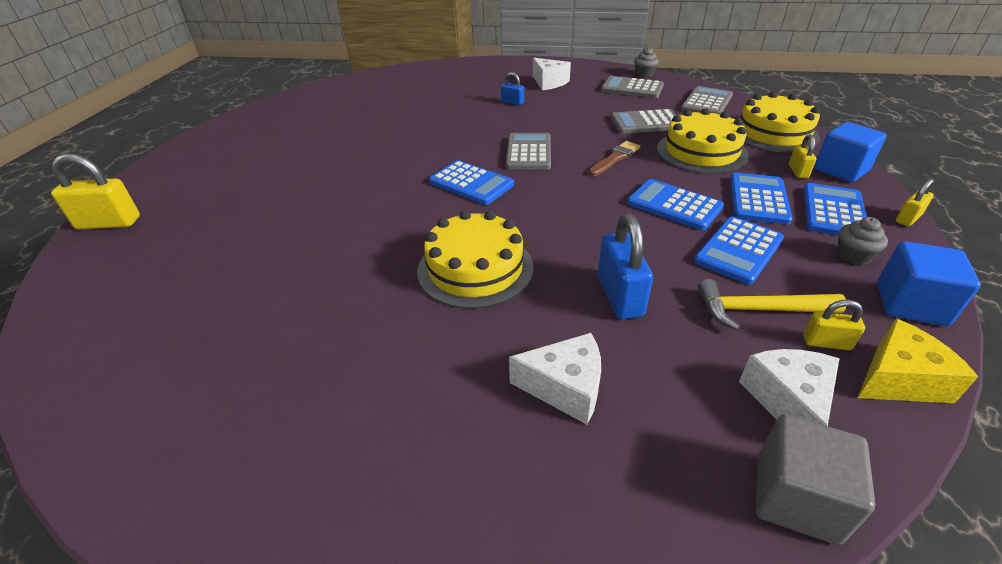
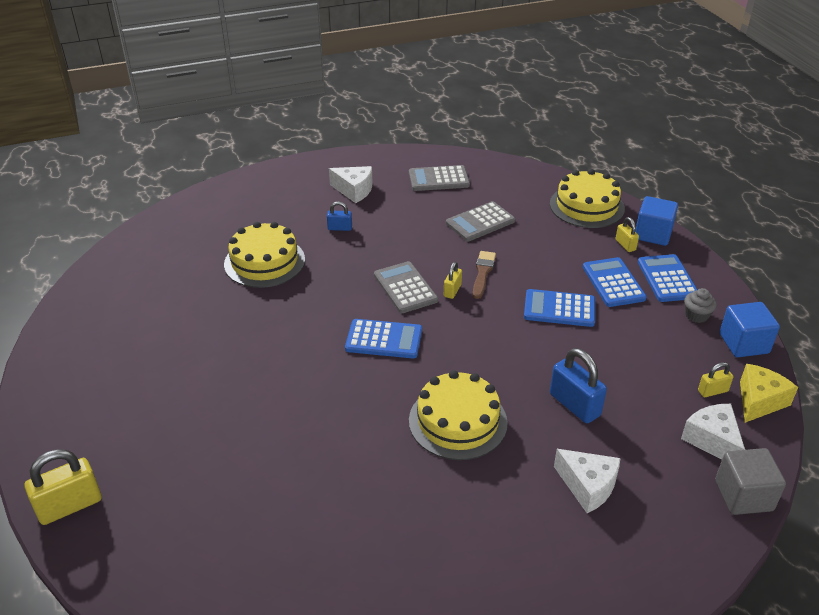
camera: 30 degrees left, 0 degrees up
white cheese [509,333,601,424] -> white cheese turned 60 degrees clockwise [554,449,621,513]
grey cupcake [634,47,659,77] -> none
yellow cake [657,108,749,174] -> yellow cake moved to [224,222,305,288]
grey calculator [681,86,733,114] -> none
blue calculator [694,217,784,285] -> none
yellow hammer [698,279,846,330] -> none
yellow padlock [896,179,934,226] -> yellow padlock moved to [444,262,462,299]

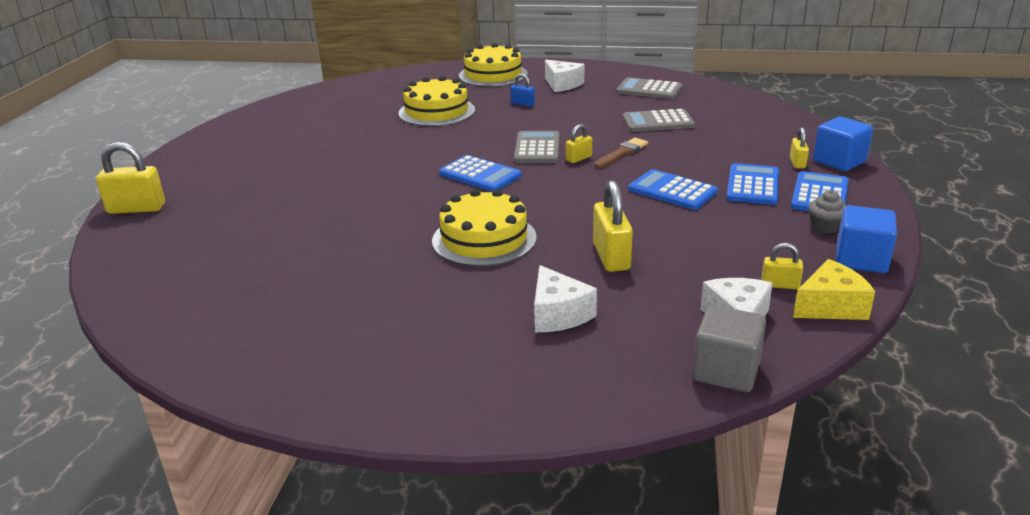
camera: 30 degrees right, 10 degrees down
yellow cake [550,169,625,228] -> yellow cake moved to [459,43,528,87]
blue padlock [550,348,607,423] -> yellow padlock [593,180,633,272]

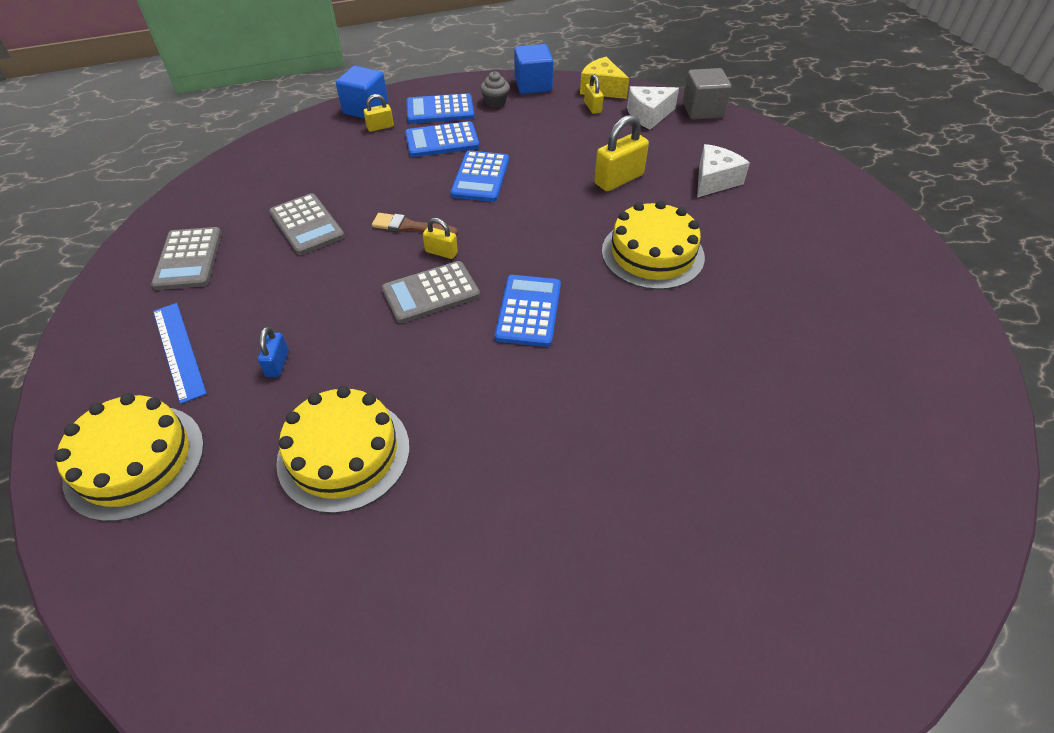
camera: 120 degrees left, 20 degrees up
yellow padlock [96,142,165,214] -> none
white cheese [545,60,584,92] -> blue ruler [153,303,207,404]

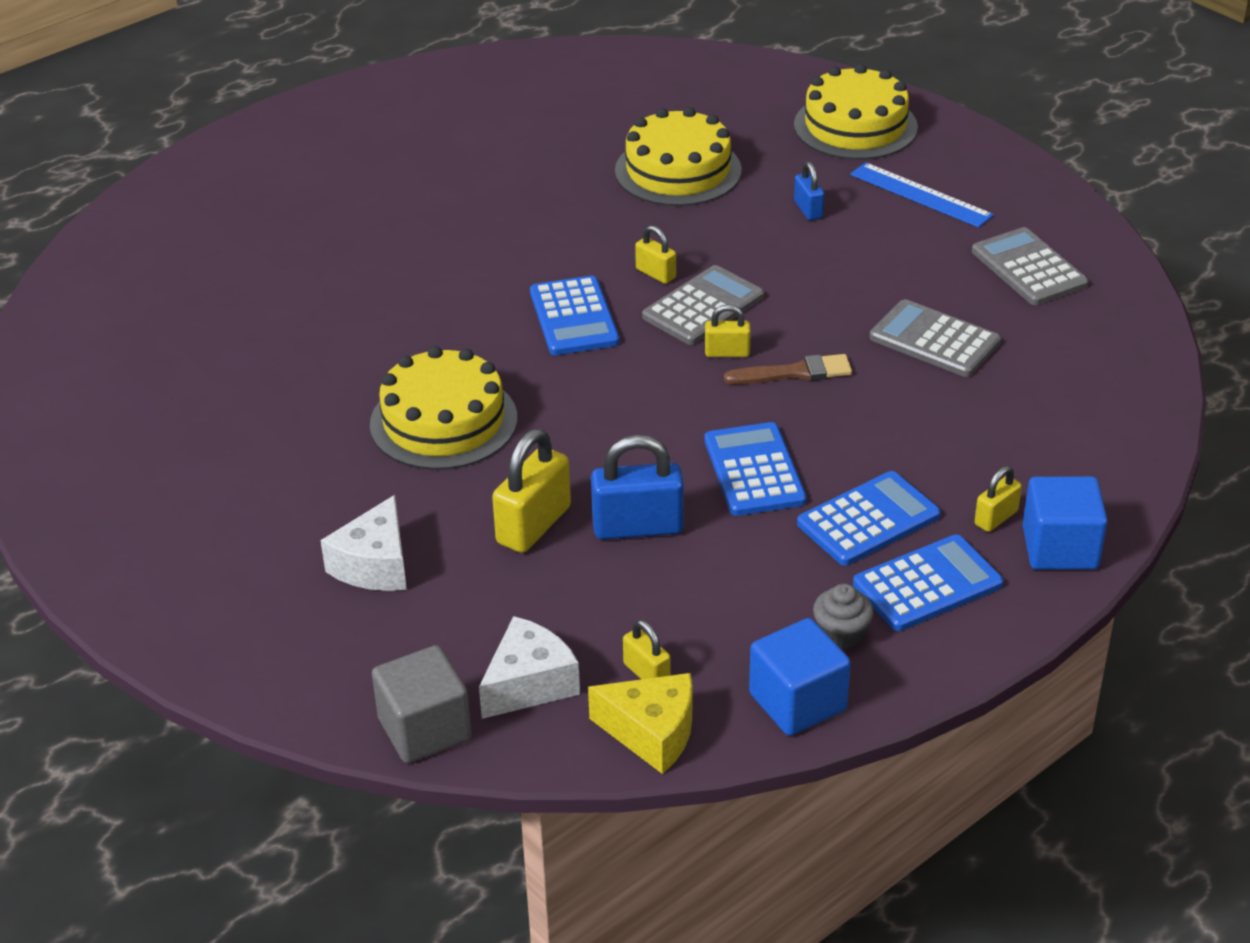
camera: 160 degrees right, 10 degrees down
none -> blue padlock [591,435,684,540]
none -> yellow padlock [635,225,676,284]

